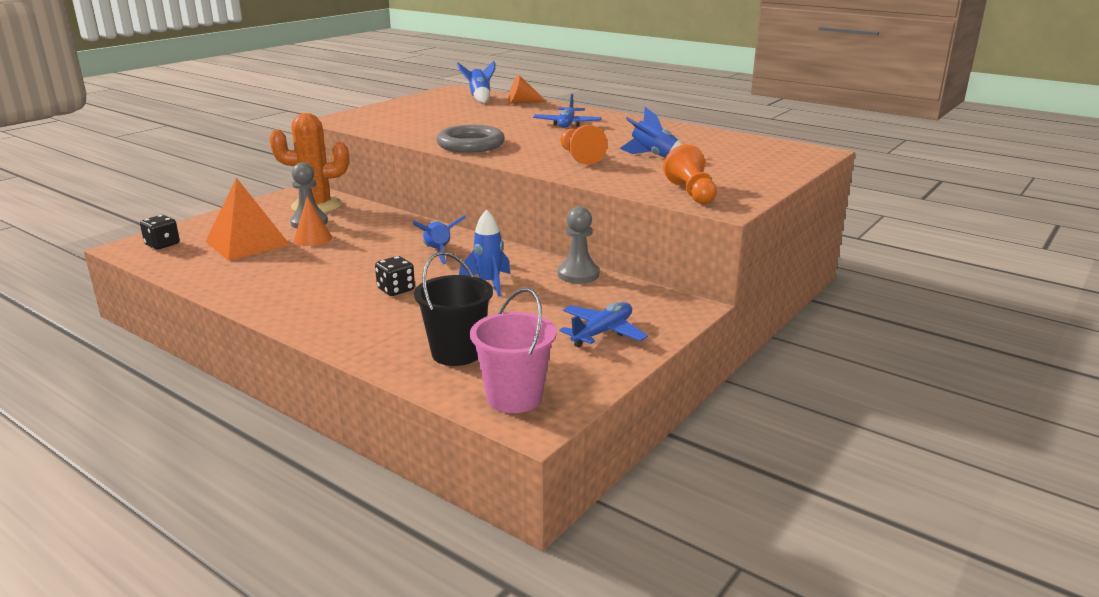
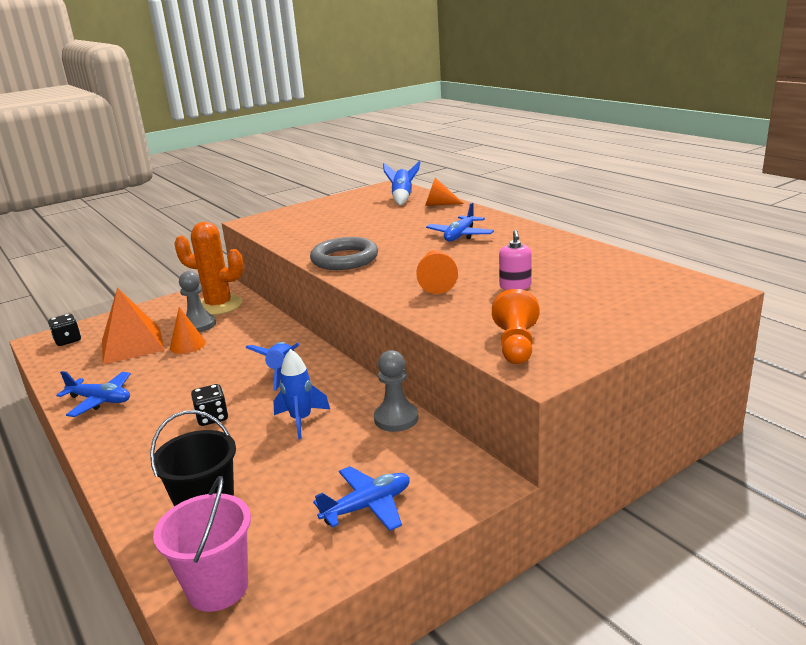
camera: 20 degrees right, 0 degrees up
blue rocket [619,107,683,158] -> pink soap dispenser [499,230,532,290]
none -> blue plane [56,371,131,417]

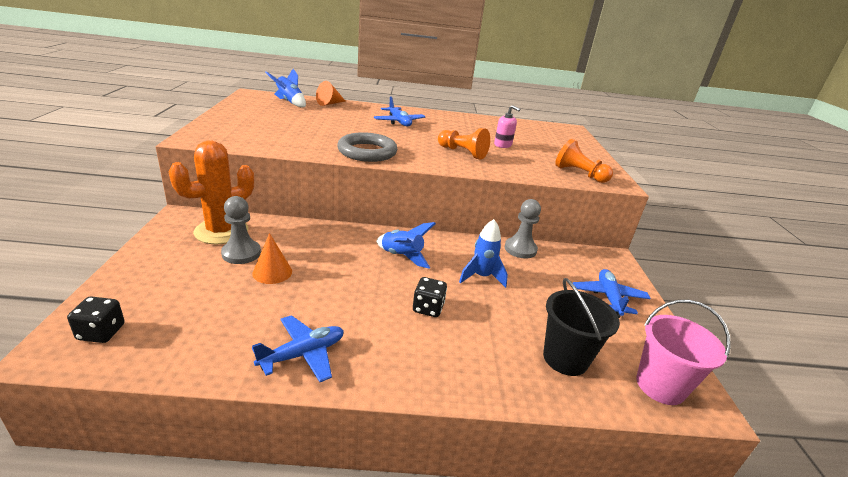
camera: 60 degrees left, 5 degrees up
orange pyramid [102,288,165,364] -> none

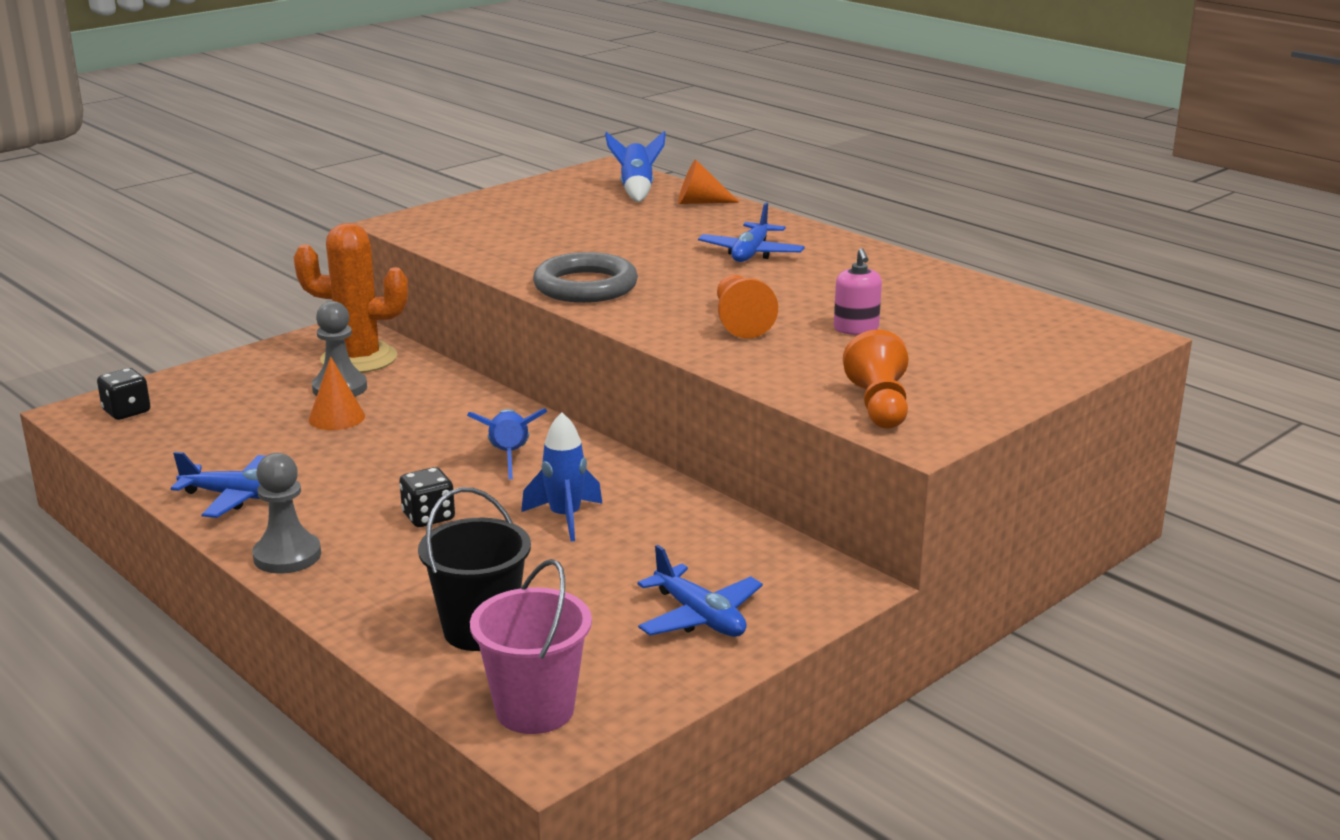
camera: 50 degrees right, 5 degrees down
grey pawn [505,199,541,259] -> grey pawn moved to [252,453,321,574]
blue plane [573,269,651,318] -> blue plane turned 90 degrees clockwise [638,545,763,637]

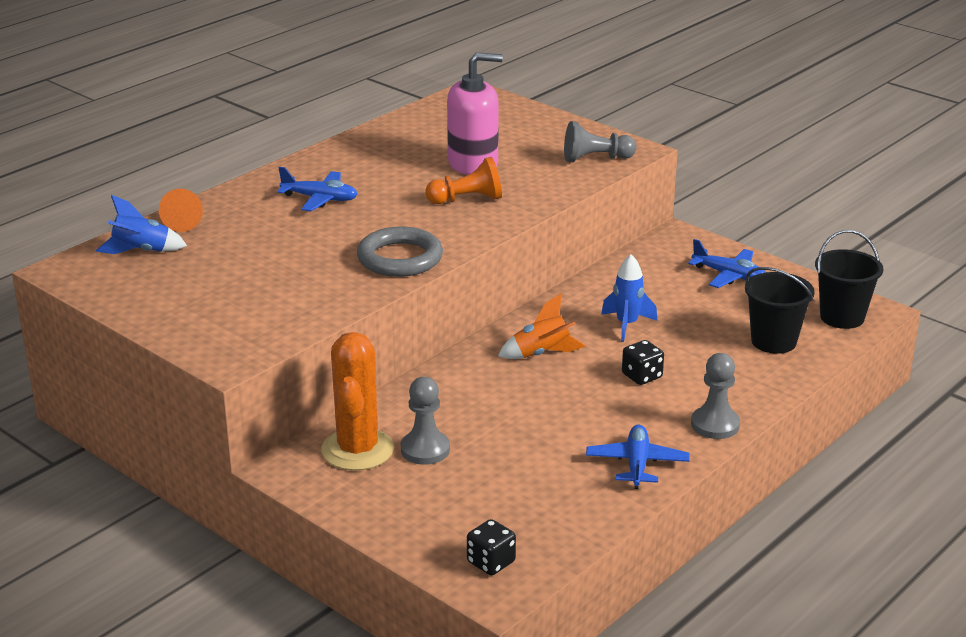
camera: 95 degrees left, 5 degrees up
orange cone [309,356,365,430] -> none
blue rocket [467,408,547,479] -> orange rocket [498,294,586,359]
pink bucket [470,559,592,734] -> black bucket [815,230,884,329]
blue plane [638,545,763,637] -> blue plane turned 75 degrees clockwise [688,239,766,288]
pink soap dispenser [834,248,882,335] -> pink soap dispenser [447,52,503,175], size x1.98
orange pawn [843,330,909,429] -> grey pawn [564,121,637,162]

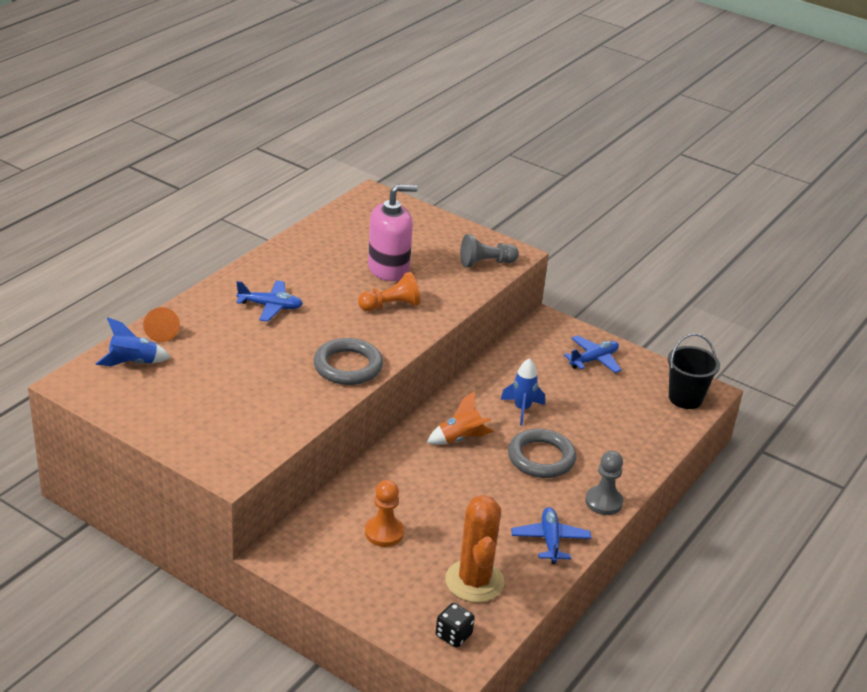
camera: 10 degrees left, 5 degrees up
orange cactus [321,332,394,471] -> orange cactus moved to [445,495,504,603]
grey pawn [401,377,450,465] -> orange pawn [365,480,404,547]
black dice [622,340,664,385] -> grey ring [508,429,576,478]
blue plane [688,239,766,288] -> blue plane turned 60 degrees counterclockwise [564,335,622,373]
black bucket [745,267,815,354] -> none

